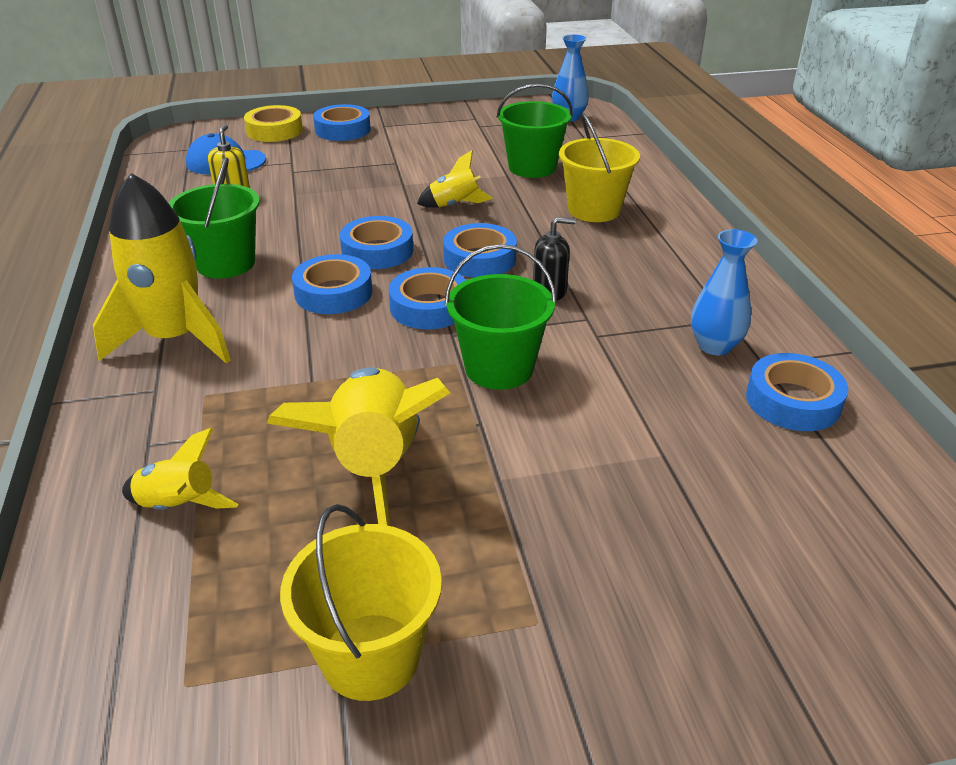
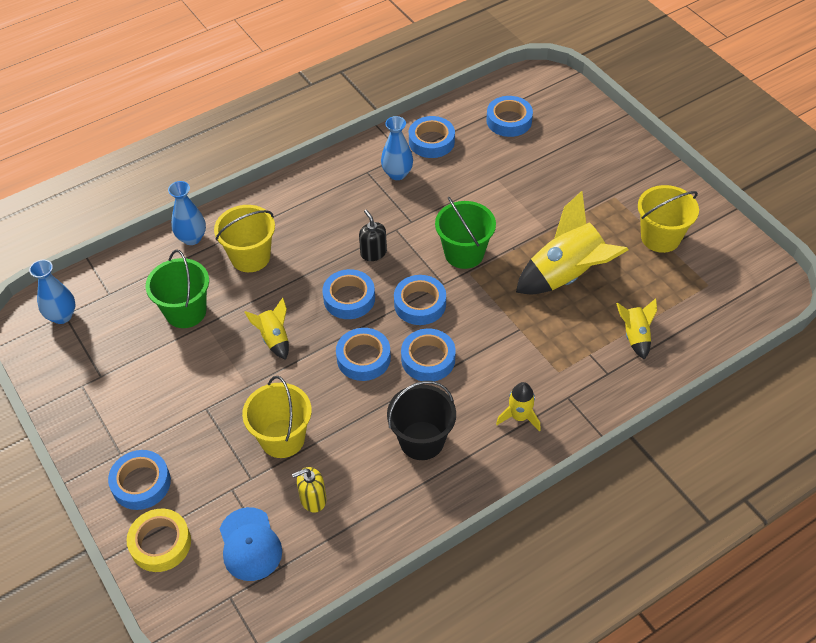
camera: 110 degrees left, 15 degrees up
yellow rocket [93,173,231,364] -> yellow rocket [496,382,541,431], size x0.51
green bucket [169,157,260,278] -> black bucket [387,381,456,460]
none -> blue vase [168,181,206,245]
none -> yellow bucket [242,376,312,458]
none -> blue tape [486,96,533,137]

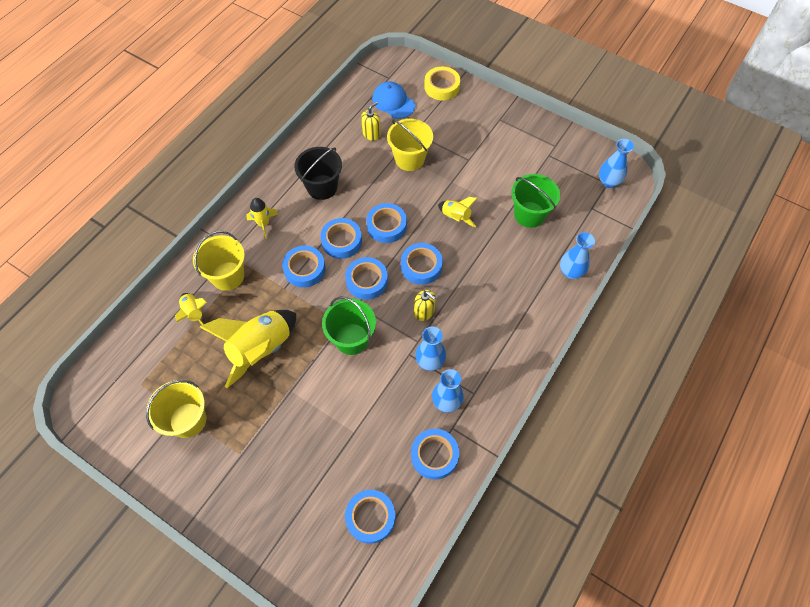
camera: 155 degrees right, 10 degrees up
blue tape [108,450,171,510] -> blue tape moved to [282,246,326,288]
yellow bucket [214,205,275,272] -> yellow bucket moved to [193,231,245,291]
black soap dispenser [359,209,387,261] -> yellow soap dispenser [414,290,436,321]
none -> blue vase [415,326,446,371]

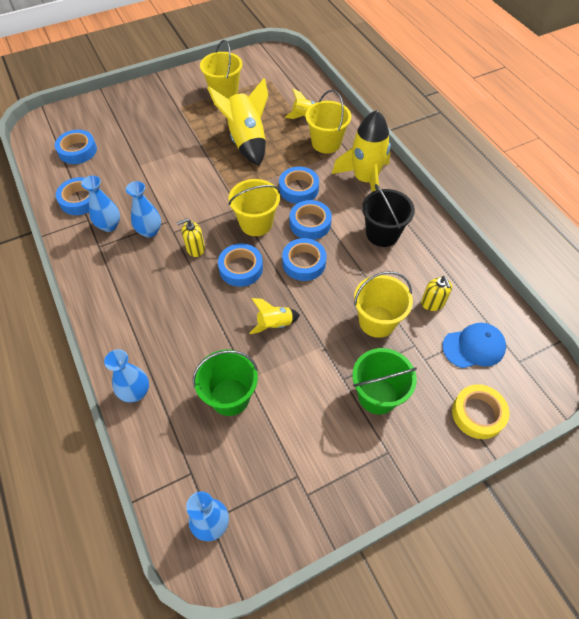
camera: 120 degrees right, 5 degrees down
yellow rocket [246,198,278,239] -> yellow rocket [332,110,391,192], size x1.98
green bucket [322,296,376,355] -> green bucket moved to [352,348,417,414]
blue tape [345,257,388,300] -> yellow bucket [228,179,280,236]

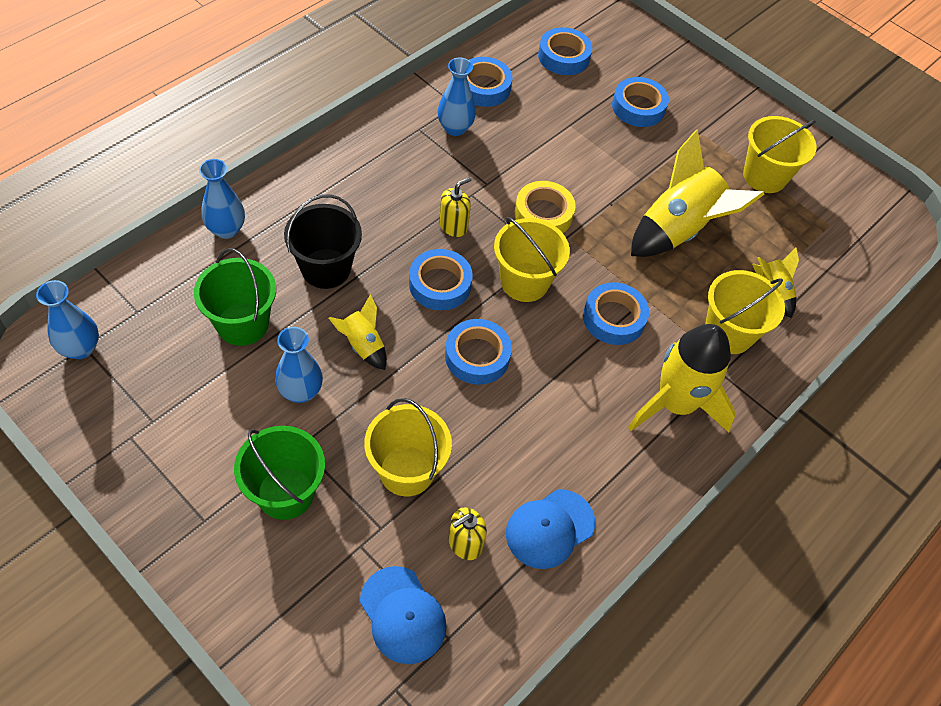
camera: 65 degrees right, 0 degrees up
blue vase [126,181,161,238] -> blue vase moved to [275,327,323,403]
yellow soap dispenser [177,218,205,257] -> yellow soap dispenser turned 90 degrees clockwise [439,177,471,237]
blue tape [290,200,332,240] -> blue tape moved to [612,77,669,127]
black bucket [362,184,415,247] -> black bucket moved to [284,194,362,289]
yellow tape [452,384,509,439] -> yellow tape moved to [514,181,576,233]
none -> blue cap [506,489,595,569]

